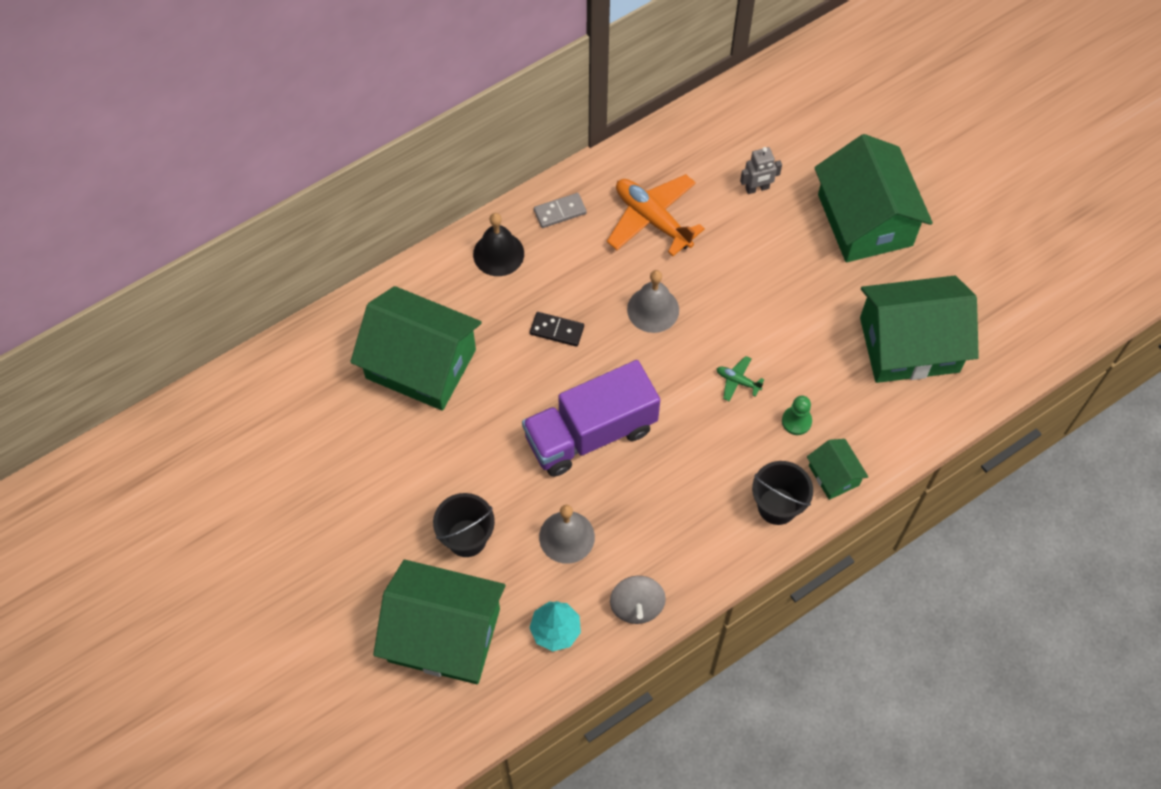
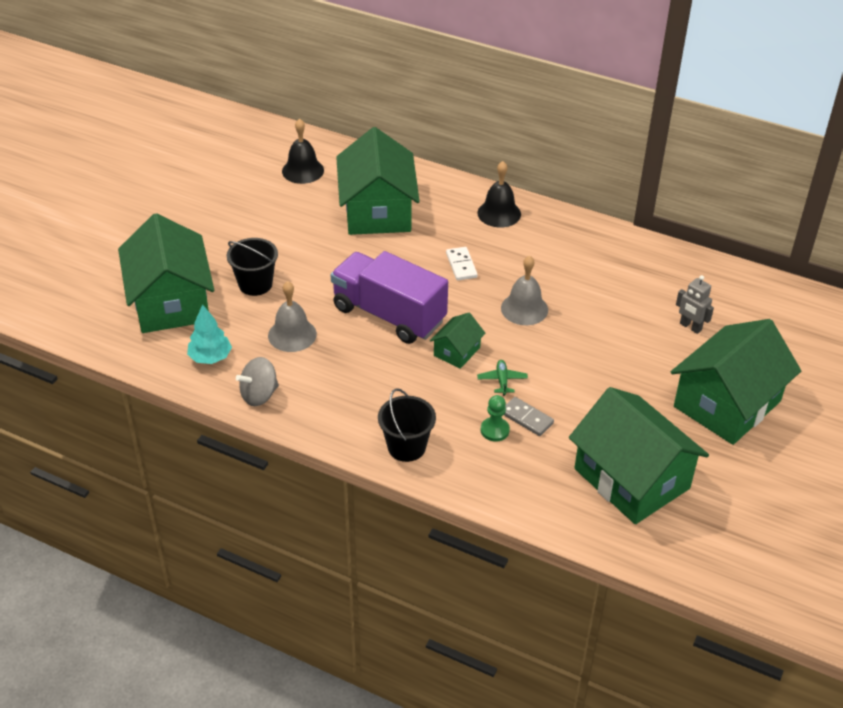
camera: 60 degrees right, 20 degrees down
black domino [530,312,584,347] -> white domino [446,247,478,280]
grey domino [534,193,587,228] -> grey domino moved to [504,397,554,436]
orange plane [607,174,705,256] -> none
green house [807,439,868,500] -> green house moved to [430,313,486,369]
none -> black bell [282,118,324,184]

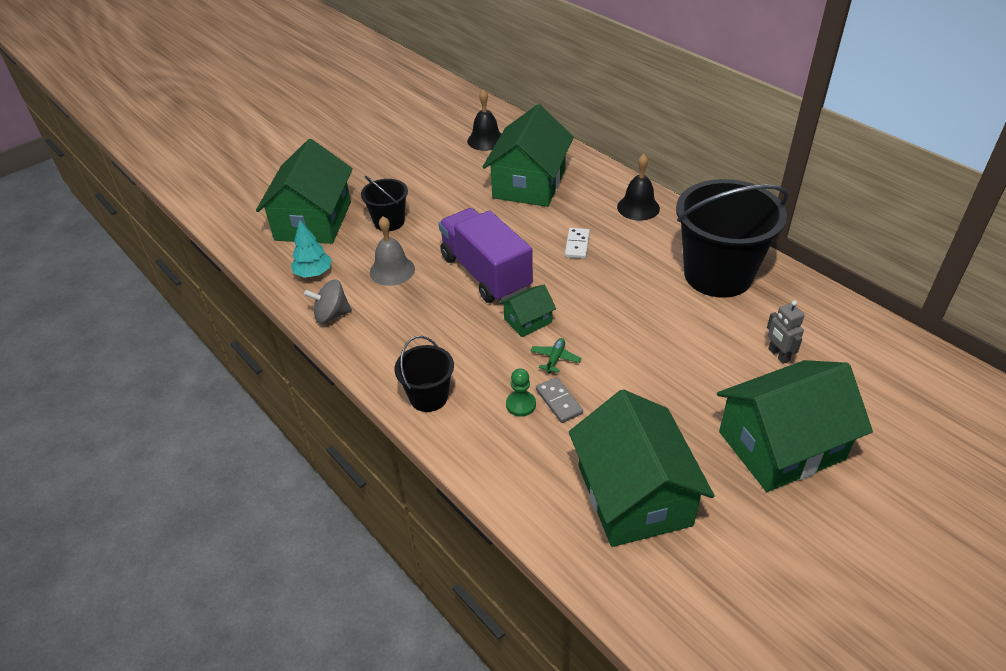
camera: 25 degrees right, 0 degrees up
grey bell [501,255,548,325] -> none
none -> black bucket [676,179,789,298]

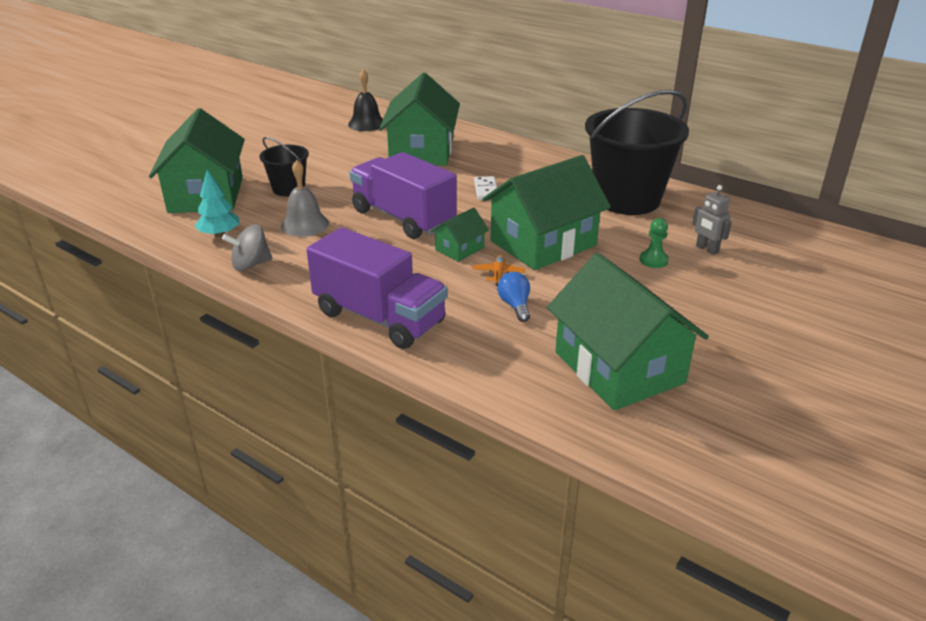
camera: 15 degrees left, 10 degrees down
black bucket [394,336,454,412] -> purple truck [306,227,448,349]
green pawn [506,368,536,417] -> green pawn moved to [639,218,669,268]
green plane [531,338,582,374] -> orange plane [473,255,525,286]
grey domino [536,377,583,423] -> blue light bulb [497,272,530,322]
black bell [617,154,660,221] -> none
green house [717,360,873,492] -> green house moved to [482,155,611,270]

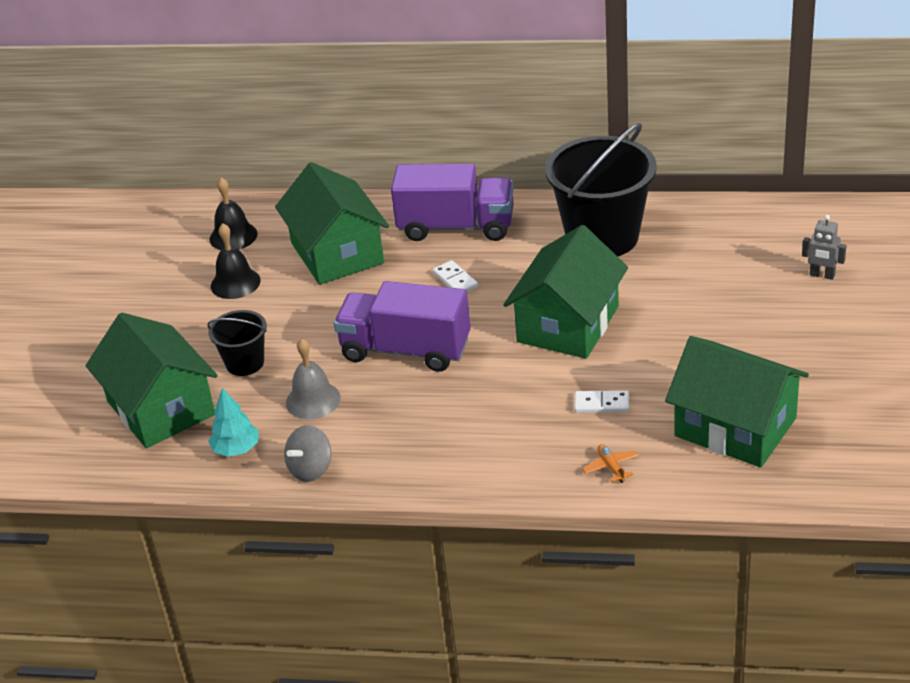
camera: 25 degrees left, 5 degrees up
purple truck [306,227,448,349] -> purple truck moved to [391,164,514,241]
green house [431,208,489,262] -> none
orange plane [473,255,525,286] -> orange plane moved to [583,444,639,483]
blue light bulb [497,272,530,322] -> white domino [574,390,629,413]
green pawn [639,218,669,268] -> none
grey robot [692,185,732,255] -> grey robot moved to [802,215,847,280]
none -> black bell [211,223,261,299]

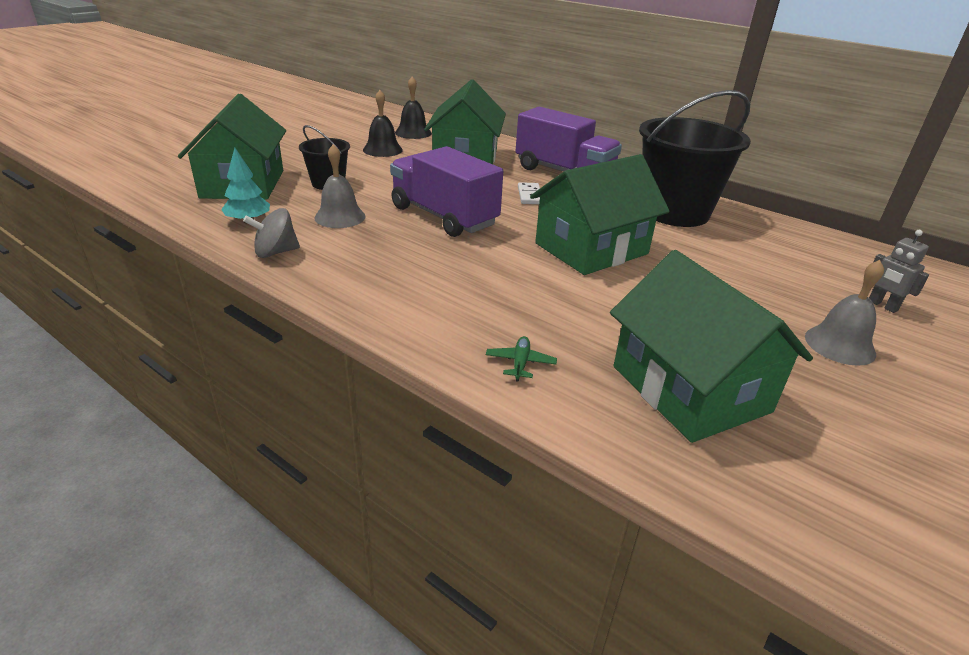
camera: 25 degrees right, 5 degrees down
white domino [574,390,629,413] -> none
orange plane [583,444,639,483] -> green plane [486,336,557,382]
none -> grey bell [805,260,884,366]

